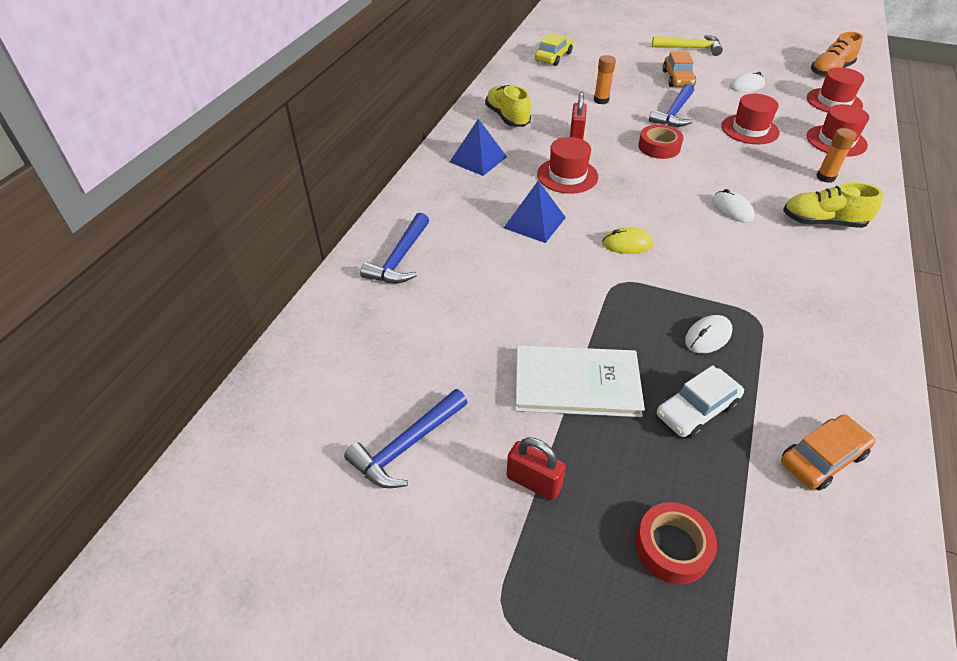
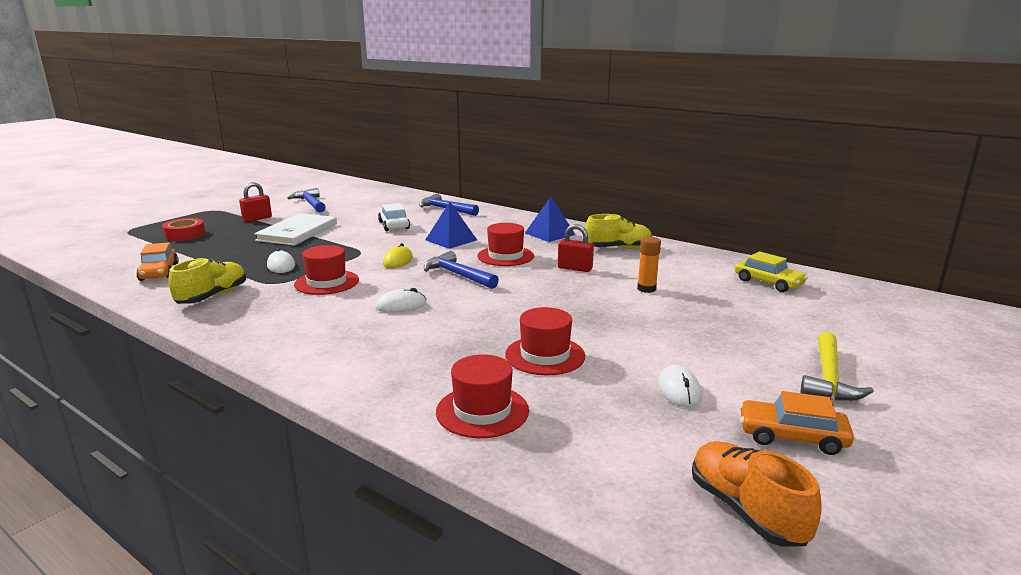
camera: 105 degrees right, 25 degrees down
red tape [638,124,683,159] -> none
blue hammer [649,84,694,127] -> blue hammer moved to [424,251,499,289]
white car [657,365,744,439] -> white car moved to [378,203,410,231]
orange car [663,52,696,87] -> orange car moved to [739,391,854,455]
yellow shoe [783,182,883,228] -> yellow shoe moved to [168,258,246,304]
red hat [807,67,864,113] -> red hat moved to [294,245,359,295]
orange glue stick [816,128,857,183] -> none

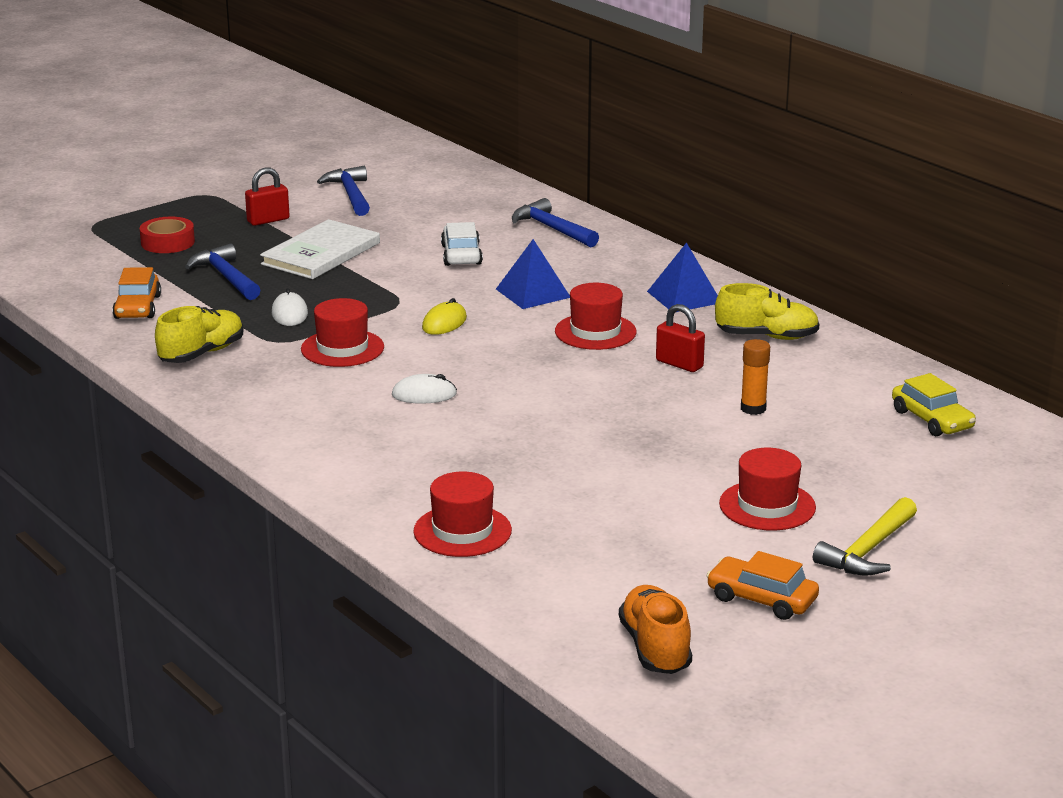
camera: 15 degrees right, 5 degrees up
blue hammer [424,251,499,289] -> blue hammer moved to [185,243,260,300]
red hat [505,307,585,375] -> red hat moved to [719,448,816,530]
white mouse [658,365,702,407] -> none

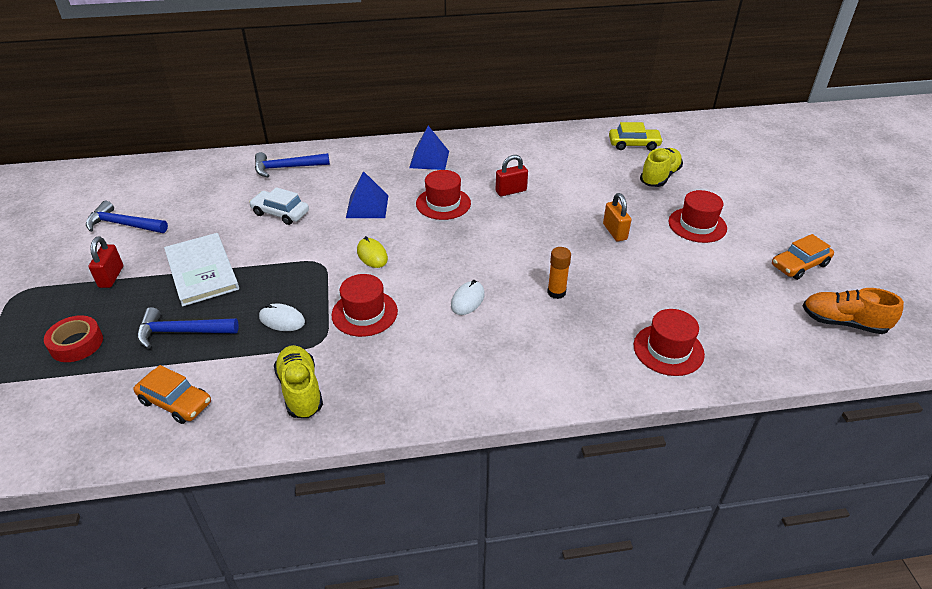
camera: 60 degrees left, 15 degrees up
yellow shoe [715,283,820,340] -> yellow shoe moved to [640,148,683,187]
orange glue stick [741,339,770,415] -> orange glue stick moved to [547,247,571,299]
yellow hammer [813,497,917,576] -> none
none -> orange padlock [603,193,631,241]

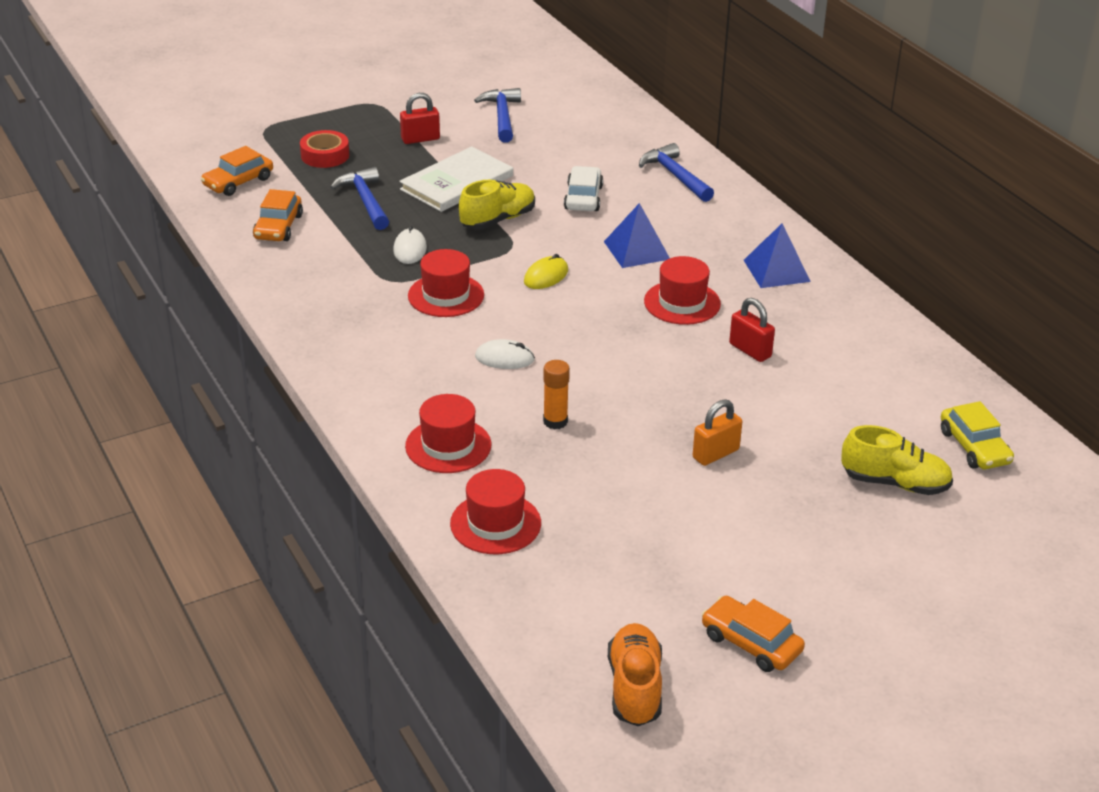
camera: 70 degrees right, 5 degrees down
yellow shoe [274,345,323,418] -> yellow shoe moved to [459,180,535,229]
red hat [668,190,727,243] -> red hat moved to [405,394,491,473]
none -> orange car [201,146,273,196]

